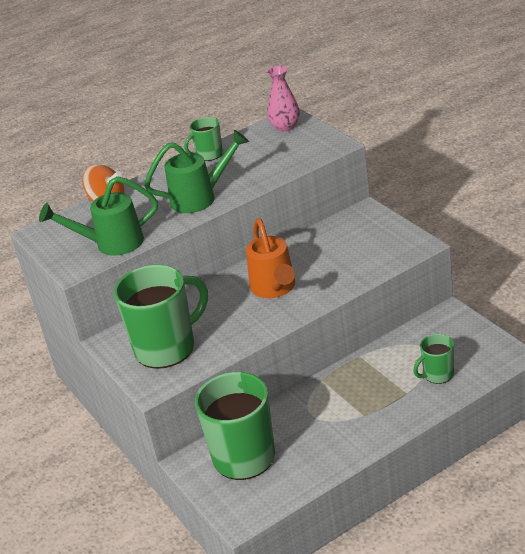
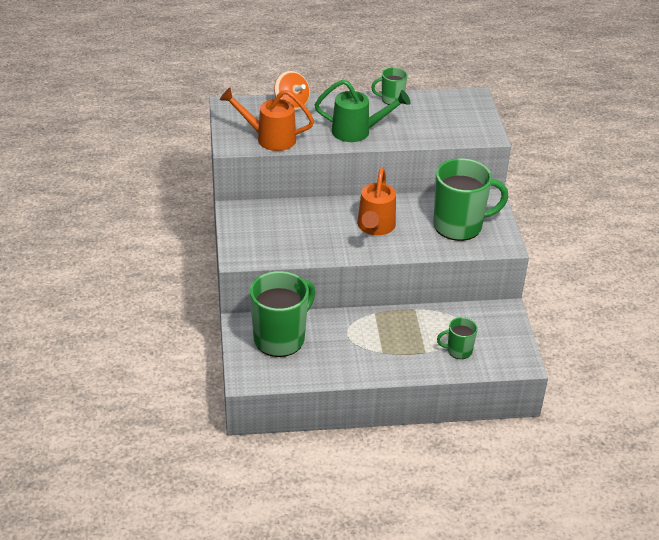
camera: 20 degrees right, 5 degrees up
green watering can [39,176,158,256] -> orange watering can [220,88,314,151]
green mug [114,265,208,369] -> green mug moved to [433,158,508,241]
pink vase [267,66,300,132] -> none

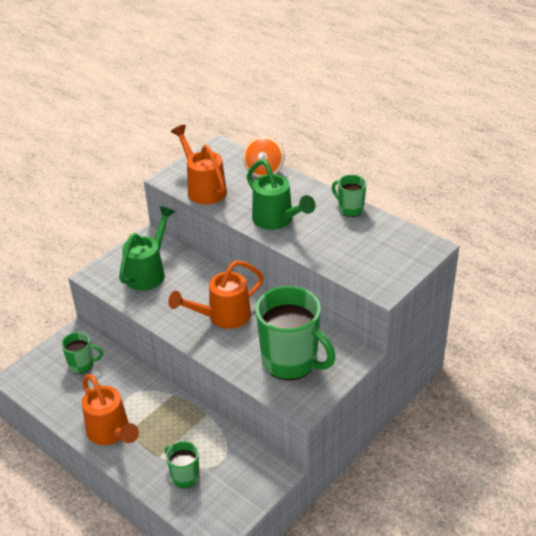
camera: 50 degrees right, 0 degrees up
green mug [250,271,316,357] -> green mug [61,332,103,374], size x0.49
none -> orange watering can [82,374,139,445]
none -> green watering can [119,206,175,291]

